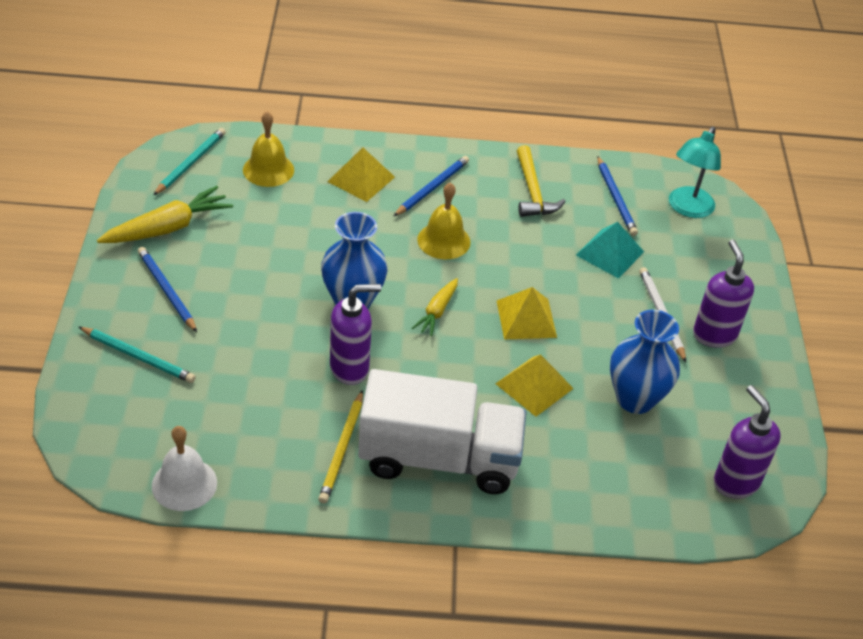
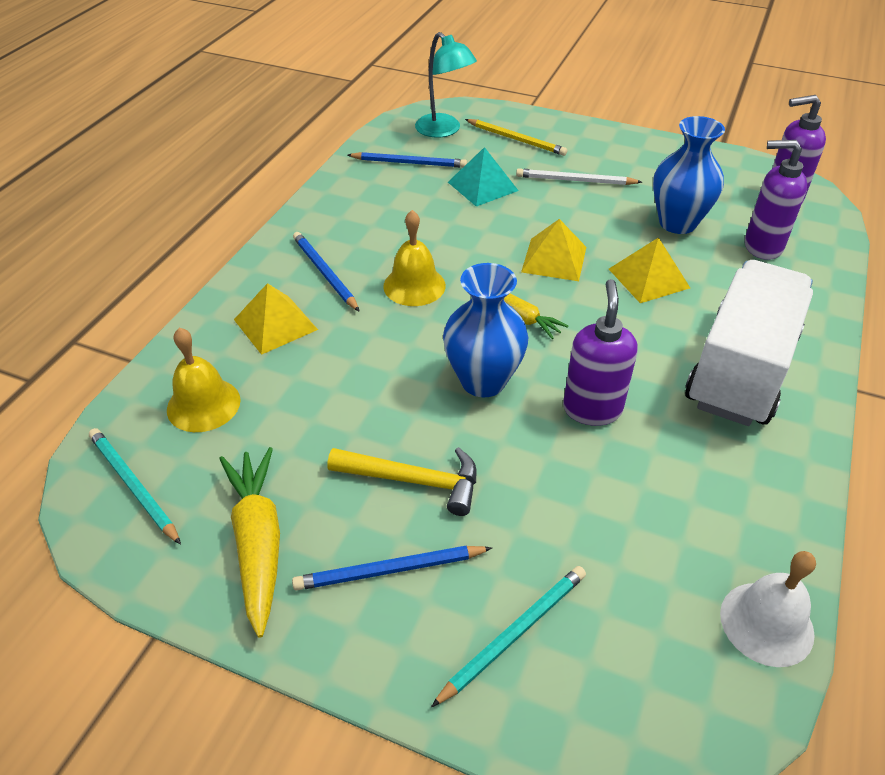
camera: 65 degrees left, 0 degrees up
yellow pencil [318,390,363,503] -> yellow pencil moved to [465,119,567,156]
yellow hammer [517,145,566,217] -> yellow hammer moved to [327,447,476,516]
purple soap dispenser [693,240,754,348] -> purple soap dispenser moved to [745,140,807,260]

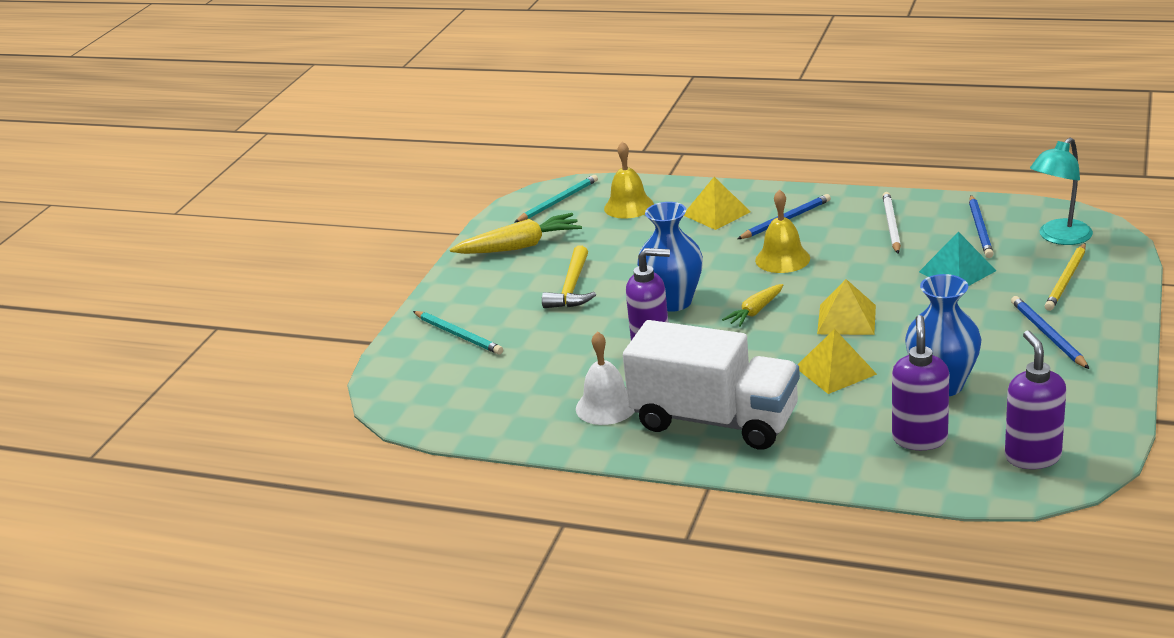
camera: 90 degrees right, 15 degrees down
blue pencil [292,546,492,591] -> blue pencil moved to [1011,296,1089,369]
white pencil [516,168,642,185] -> white pencil moved to [882,192,901,254]
white bell [720,551,816,667] -> white bell moved to [576,331,635,425]

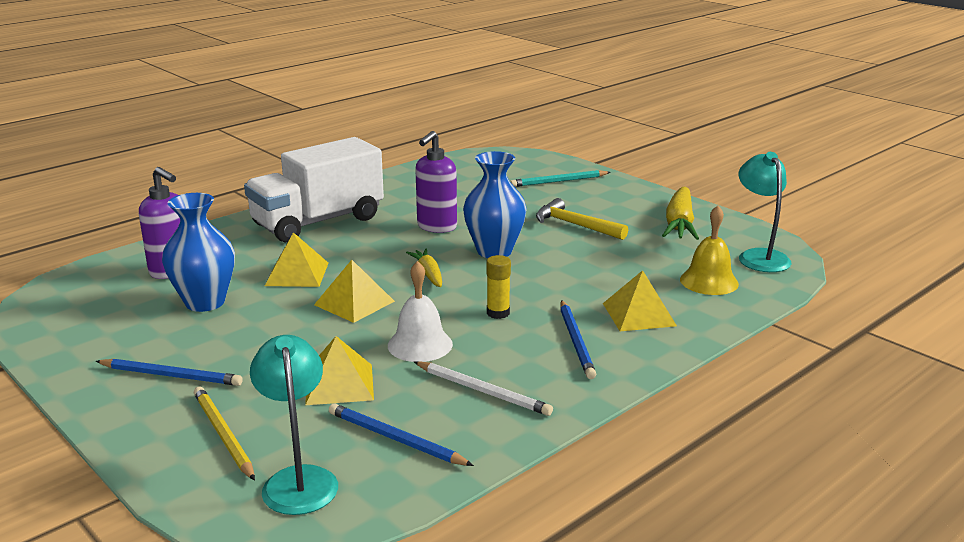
camera: 115 degrees right, 5 degrees down
turquoise pencil [514,175,598,223] -> turquoise lamp [739,152,792,272]
white bell [576,331,635,425] -> white bell moved to [388,261,453,362]
yellow bell [755,189,810,273] -> yellow glue stick [486,255,511,319]
turquoise pyramid [919,232,996,286] -> yellow pyramid [305,336,374,405]
purple soap dispenser [1005,331,1066,469] -> none

